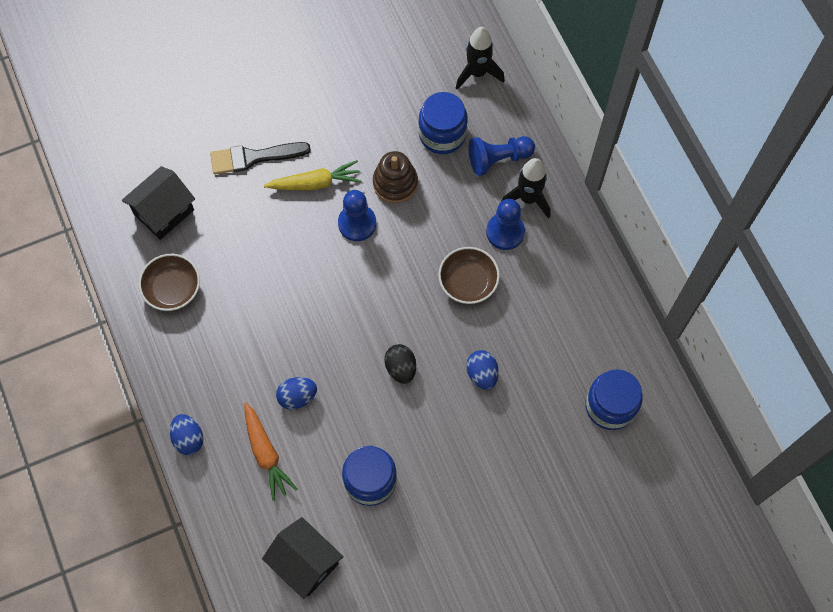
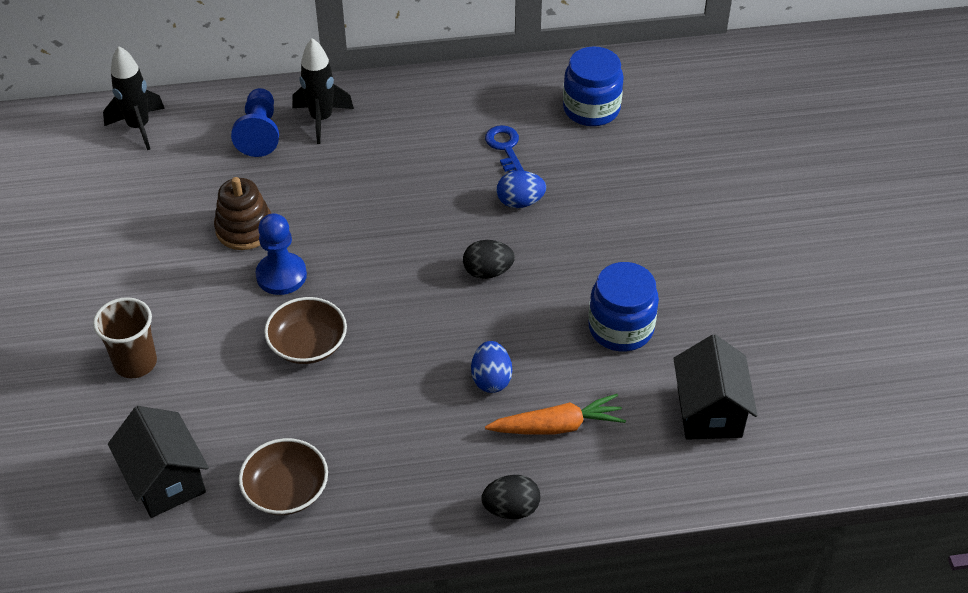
camera: 75 degrees left, 20 degrees down
blue egg [170,414,203,455] -> black egg [481,475,540,519]
black brush [210,142,311,174] -> brown cup [93,297,157,378]
black house [262,517,344,599] -> black house turned 60 degrees counterclockwise [673,335,757,440]
yellow carrot [264,160,361,190] -> none
blue jar [419,92,468,154] -> none
brown bowl [438,247,500,304] -> brown bowl moved to [264,297,347,364]
blue pawn [486,199,525,250] -> none
none -> blue key [485,125,524,173]

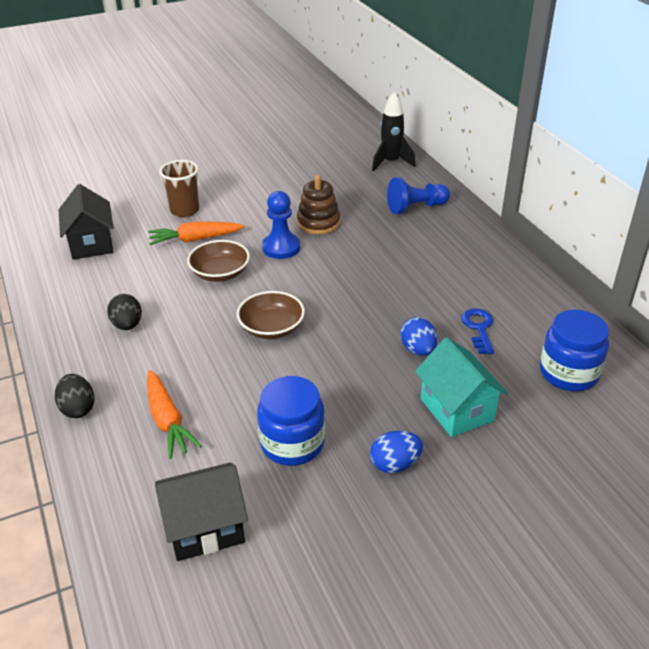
camera: 75 degrees right, 10 degrees down
black house [108,406,209,518] -> black house turned 60 degrees counterclockwise [58,184,114,260]
brown bowl [239,438,328,515] -> brown bowl moved to [237,291,305,339]
black rocket [292,38,354,144] -> none
black egg [463,240,515,279] -> black egg moved to [107,294,142,330]
blue egg [471,341,512,393] -> blue egg moved to [370,431,423,473]
blue key [485,125,524,173] -> blue key turned 60 degrees counterclockwise [461,308,494,354]
none -> orange carrot [148,222,245,245]
none -> turquoise house [415,337,508,437]

